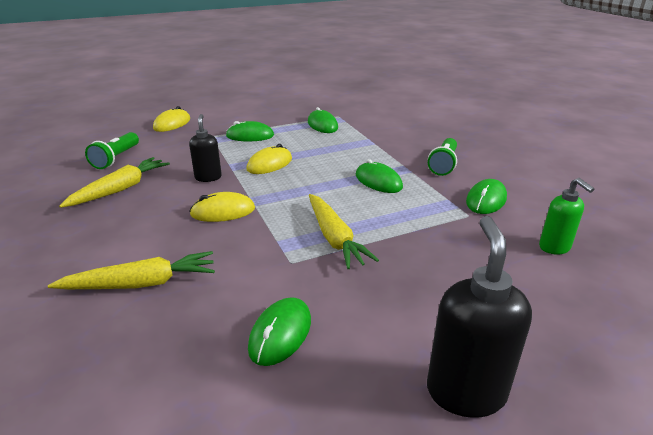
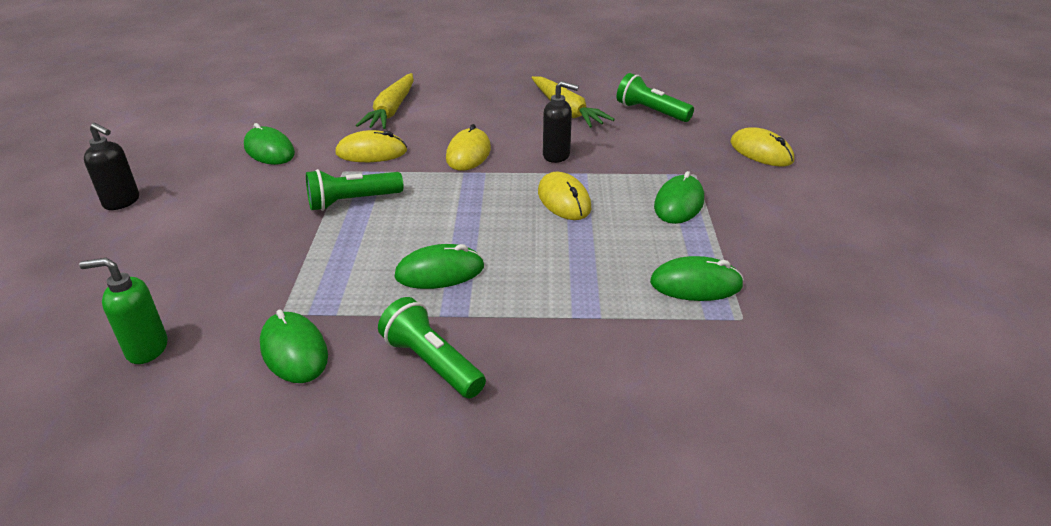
camera: 115 degrees right, 5 degrees up
yellow carrot [309,194,379,269] -> green flashlight [306,169,403,211]
black soap dispenser [427,216,532,418] -> black soap dispenser [84,123,139,210], size x0.61
none -> yellow mouse [335,130,407,162]

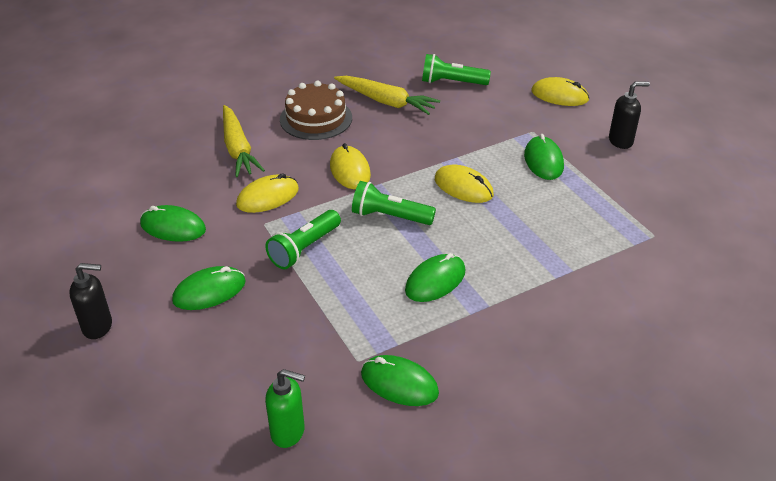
camera: 30 degrees left, 5 degrees up
green soap dispenser [79,258,168,364] -> green soap dispenser turned 135 degrees counterclockwise [265,369,305,448]
green flashlight [378,297,486,399] -> green flashlight moved to [352,181,436,225]
black soap dispenser [543,81,579,163] -> black soap dispenser moved to [609,81,650,149]
green mouse [650,256,744,301] -> green mouse moved to [172,266,246,310]
none -> brown cake [280,81,352,140]

